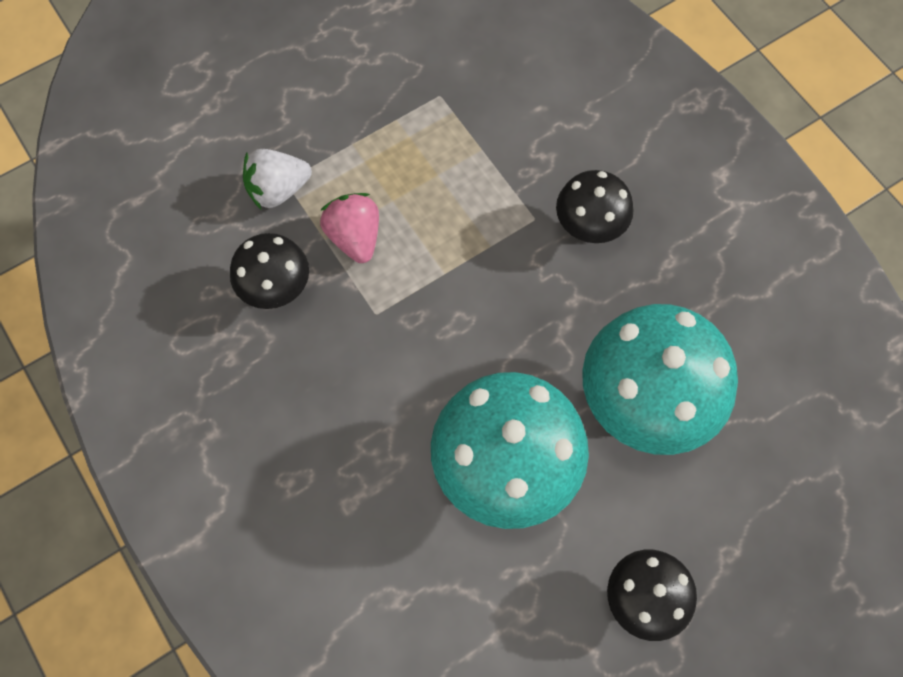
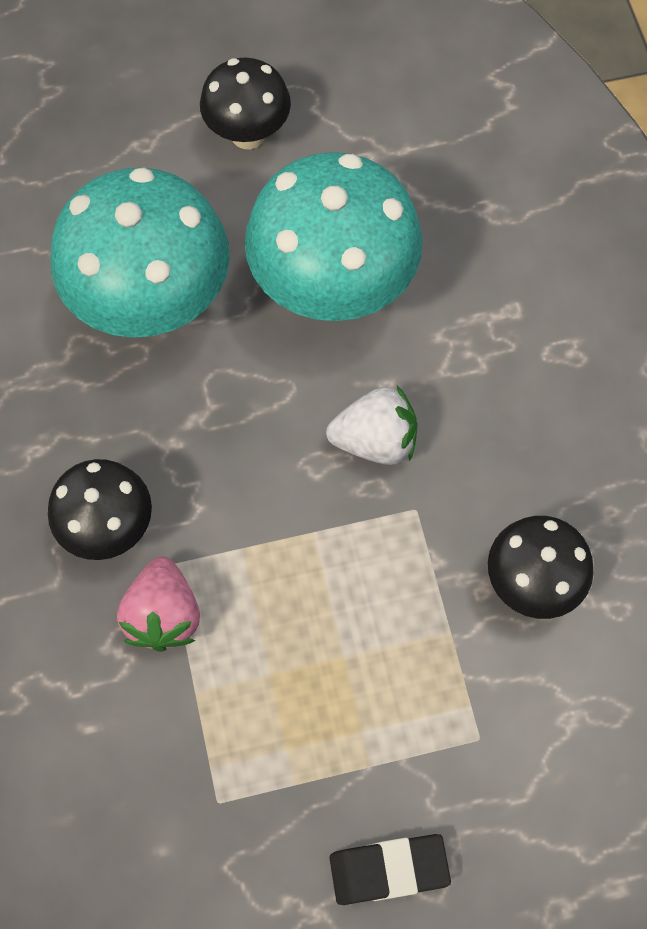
camera: 160 degrees left, 0 degrees up
white strawberry [243,149,312,210] -> white strawberry moved to [326,386,418,465]
pink strawberry [320,193,379,263] -> pink strawberry moved to [117,557,200,652]
none -> black eraser [330,834,451,905]

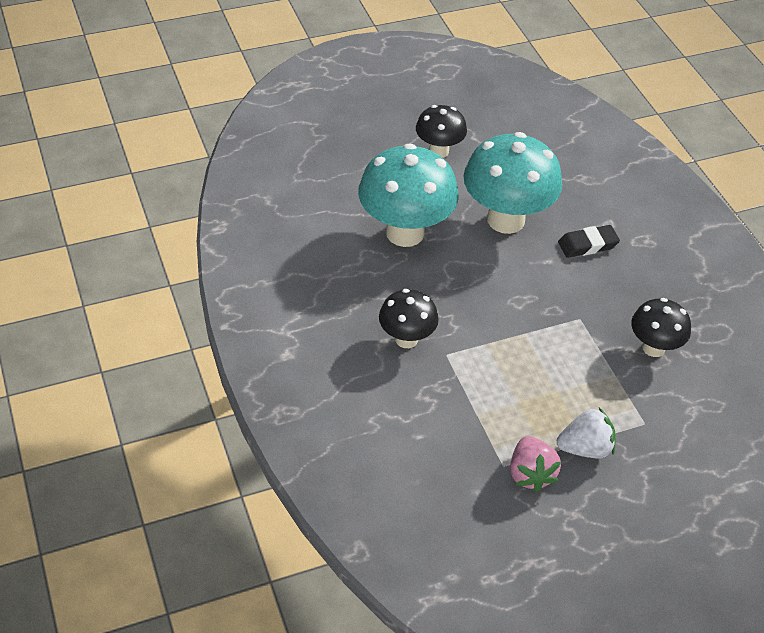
camera: 10 degrees left, 20 degrees down
pink strawberry [117,557,200,652] -> pink strawberry moved to [510,436,561,492]
white strawberry [326,386,418,465] -> white strawberry moved to [557,408,616,459]
black eraser [330,834,451,905] -> black eraser moved to [558,225,620,258]

